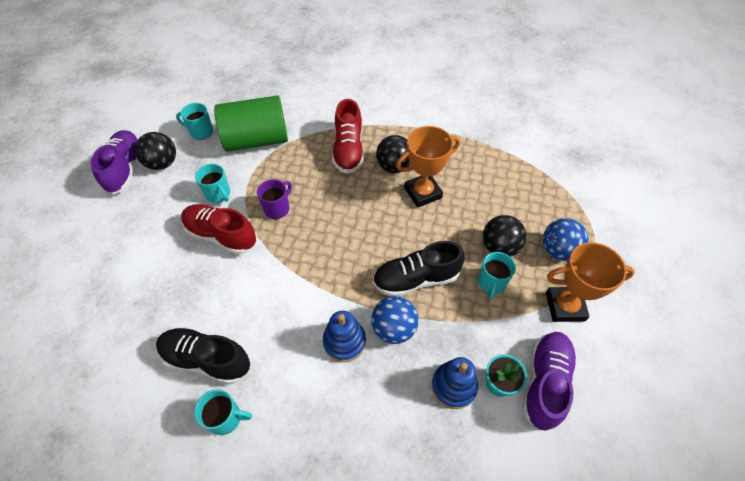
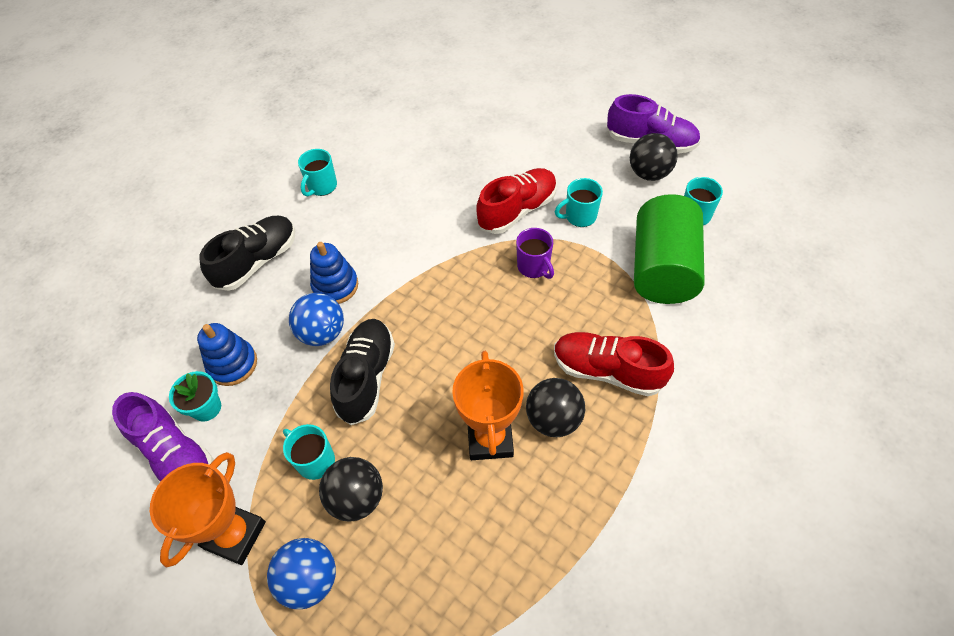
camera: 115 degrees right, 0 degrees up
black shoe [156,327,250,384] -> black shoe moved to [199,216,296,291]

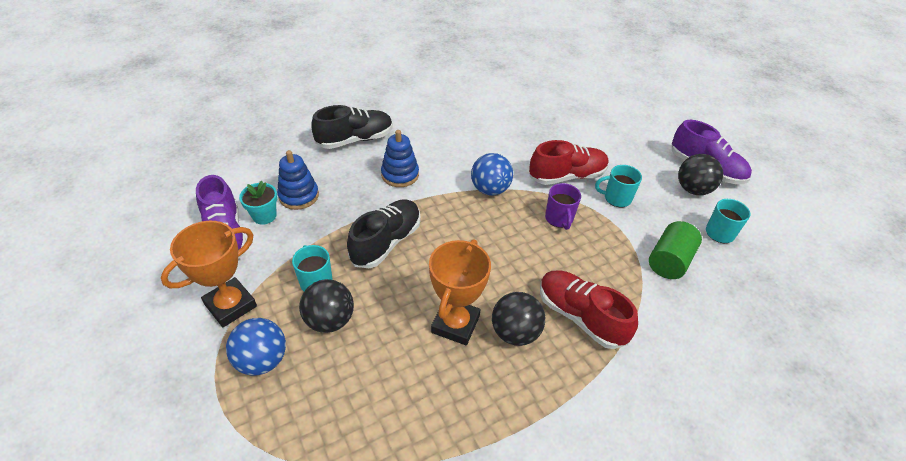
camera: 20 degrees right, 10 degrees down
blue ball [289,293,344,346] -> blue ball moved to [471,153,513,196]
turquoise mug [298,149,337,197] -> none
green cylinder [634,194,705,304] -> green cylinder [649,221,702,279], size x0.62

